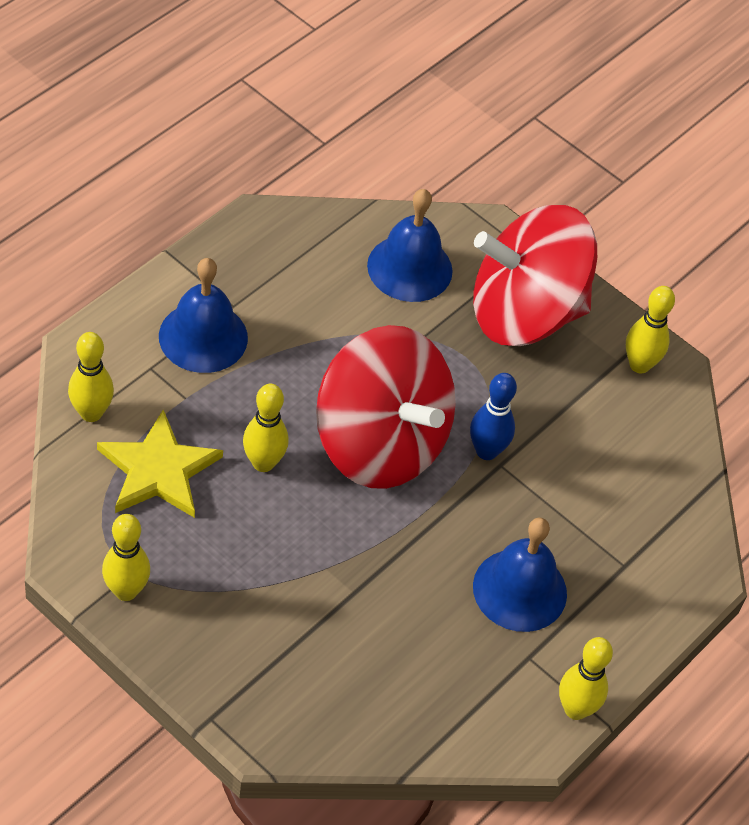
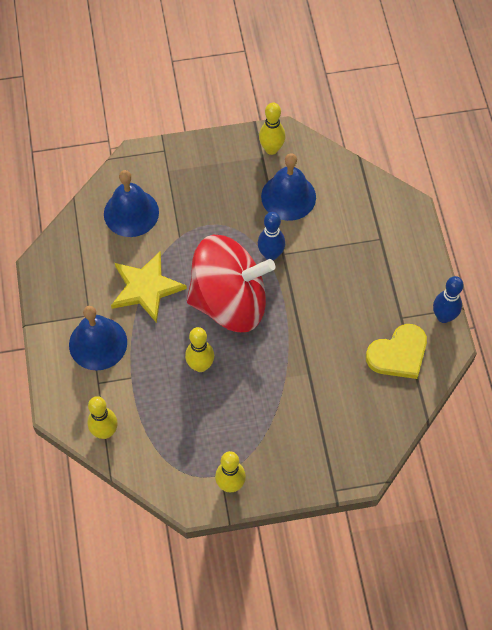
camera: 45 degrees left, 10 degrees up
yellow star [97,410,223,518] -> yellow star moved to [111,252,187,323]
red spinning top [473,205,597,346] -> none
blue bell [473,517,567,632] -> blue bell moved to [261,153,316,221]
yellow bowling pin [559,637,613,720] -> blue bowling pin [433,276,464,323]
none -> yellow heart [366,324,427,379]

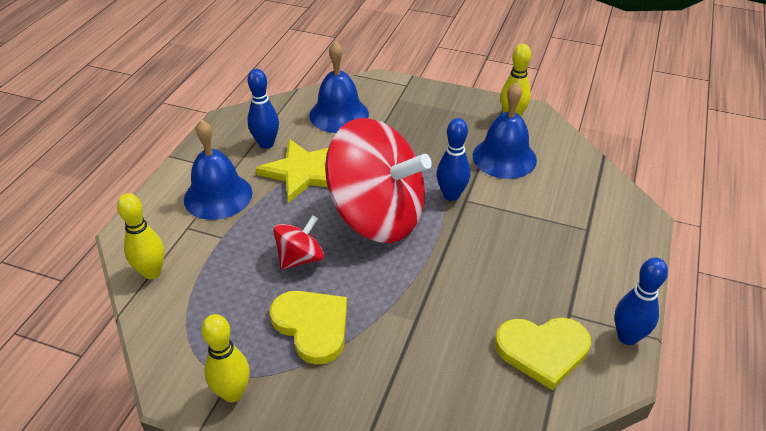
camera: 30 degrees right, 20 degrees down
yellow bowling pin [185,327,214,372] -> red spinning top [273,215,324,270]
none -> blue bowling pin [247,69,279,149]
none -> yellow heart [270,291,347,365]

